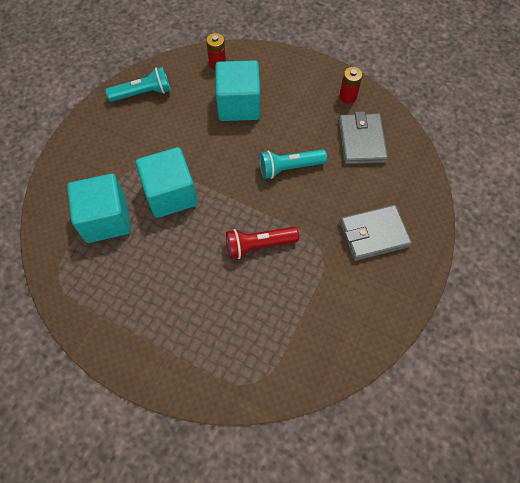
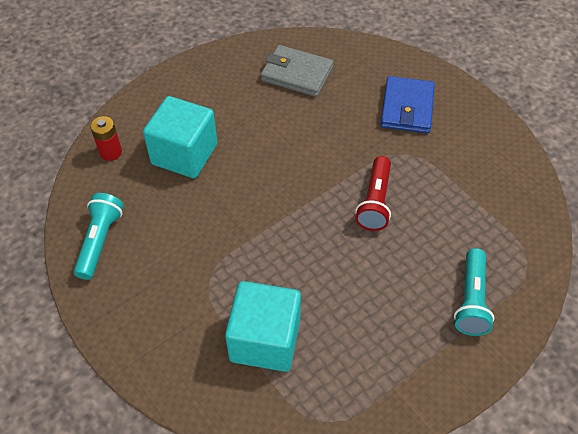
camera: 65 degrees left, 10 degrees down
turquoise cube [136,147,198,218] -> none
turquoise flashlight [259,149,327,179] -> turquoise flashlight moved to [454,248,494,336]
red battery [339,67,363,104] -> none
grey wallet [340,205,412,261] -> blue wallet [381,76,435,133]

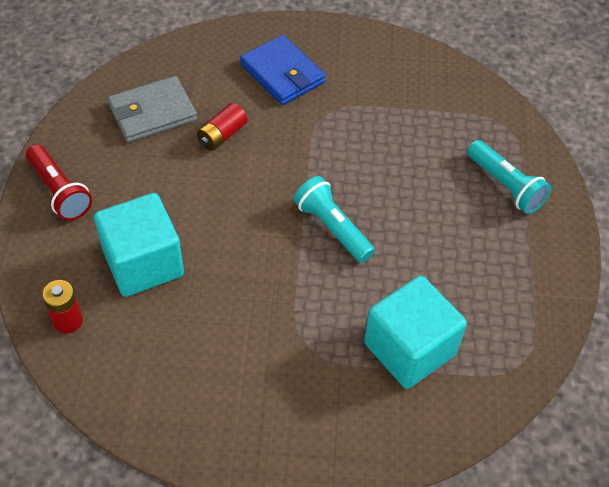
camera: 50 degrees left, 0 degrees up
turquoise flashlight [73,193,124,280] -> turquoise flashlight moved to [294,176,375,263]
red flashlight [355,156,391,231] -> red flashlight moved to [26,144,92,221]
none -> red battery [197,103,247,151]

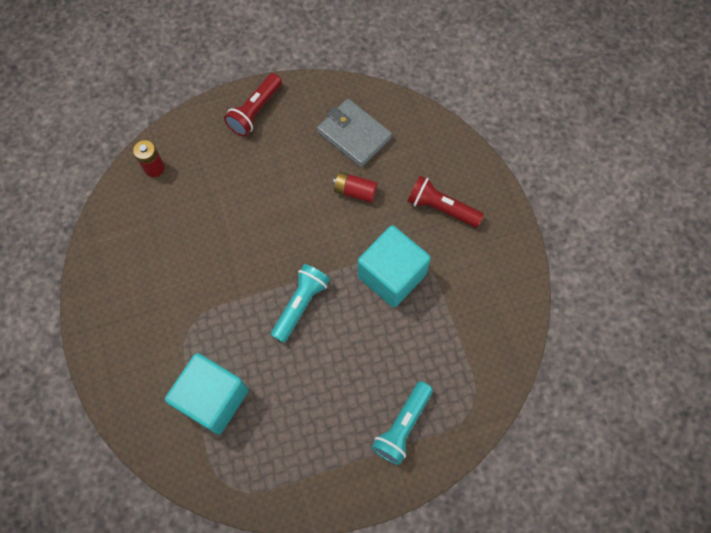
camera: 70 degrees right, 15 degrees up
turquoise cube [94,193,184,297] -> turquoise cube moved to [358,225,431,307]
blue wallet [240,35,326,105] -> red flashlight [407,175,484,228]

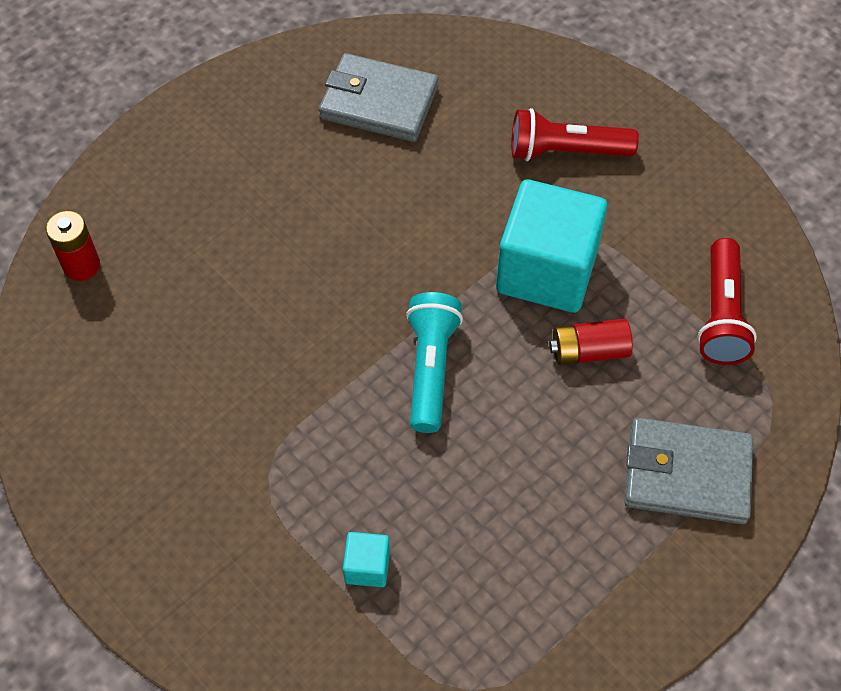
camera: 25 degrees left, 10 degrees down
turquoise cube [165,353,248,435] -> turquoise cube [343,532,390,587], size x0.42
red flashlight [224,73,282,136] -> red flashlight moved to [697,238,757,365]
red battery [333,172,378,203] -> red battery moved to [549,319,633,365]
turquoise flashlight [371,381,433,465] -> grey wallet [625,418,753,524]

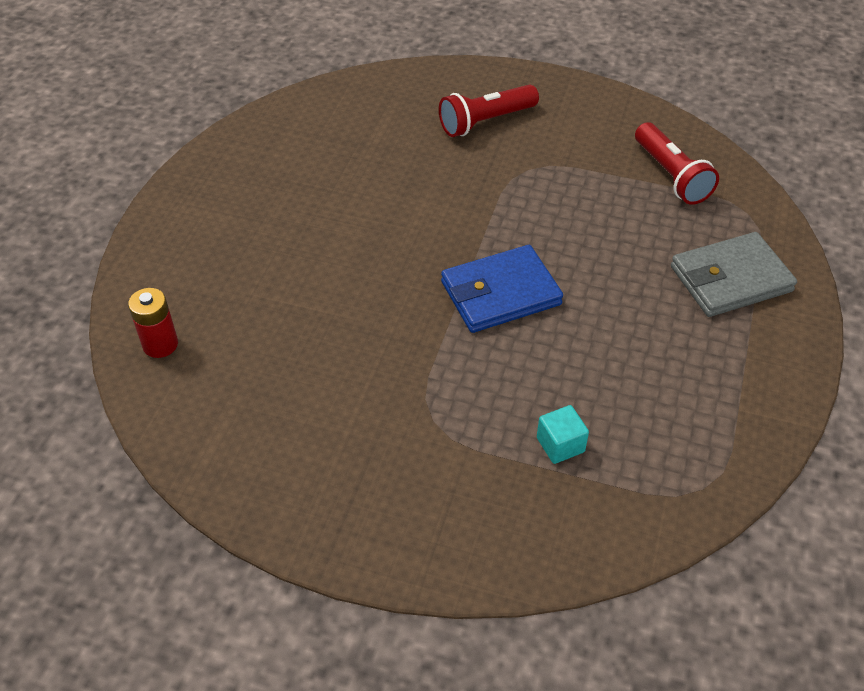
camera: 30 degrees left, 10 degrees down
grey wallet [319,53,439,142] -> none
turquoise flashlight [406,292,463,433] -> blue wallet [441,245,563,333]
turquoise cube [496,179,608,313] -> none
red battery [549,319,633,365] -> none

